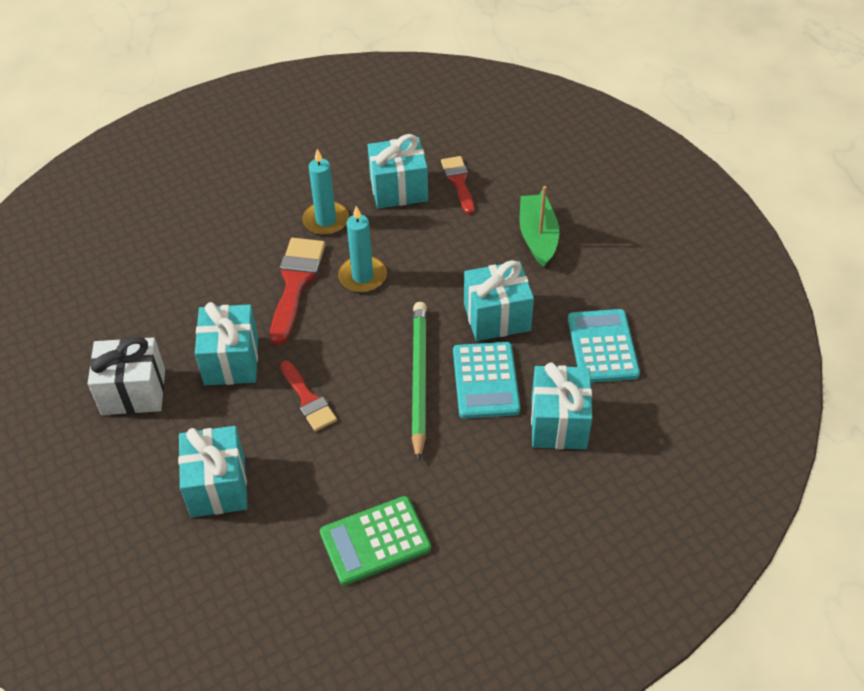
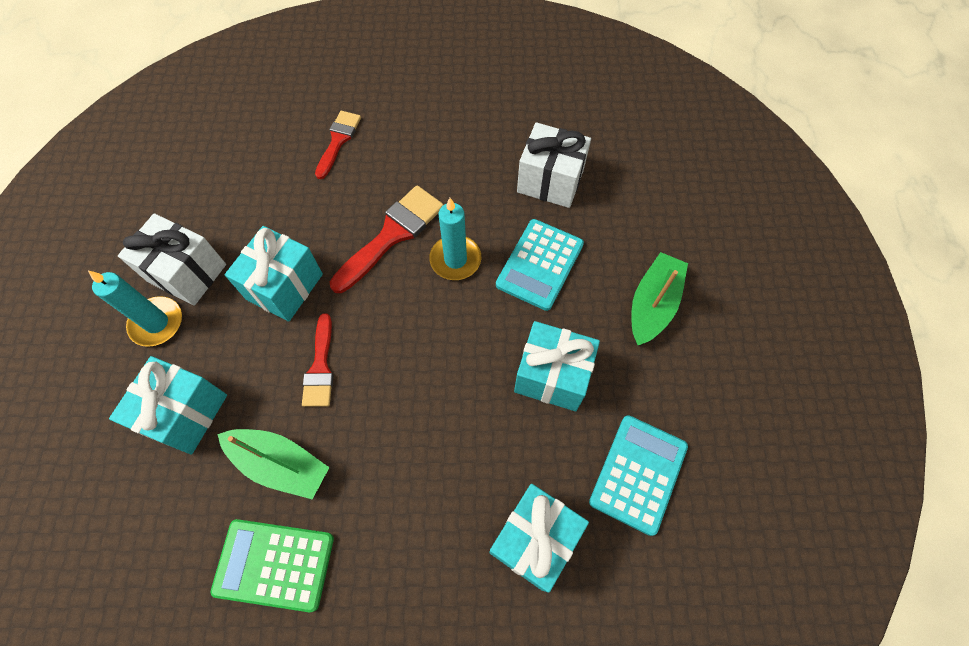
camera: 30 degrees right, 15 degrees up
turquoise candle [302,149,349,235] -> turquoise candle moved to [88,271,182,347]
turquoise gift [368,134,428,209] -> white gift [517,122,591,208]
green pencil [411,302,427,462] -> none
red brush [441,156,474,214] -> red brush moved to [315,111,361,179]
turquoise calculator [453,342,521,419] -> turquoise calculator moved to [496,219,584,311]
none -> green boat [217,429,330,499]

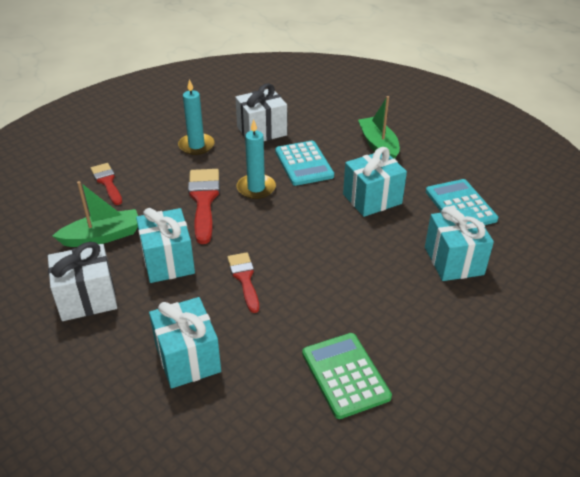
camera: 45 degrees left, 25 degrees down
turquoise candle [88,271,182,347] -> turquoise candle moved to [178,79,215,155]
green calculator [210,519,334,612] -> green calculator turned 105 degrees clockwise [302,333,392,419]
green boat [217,429,330,499] -> green boat moved to [53,181,138,247]
red brush [302,313,334,407] -> red brush turned 150 degrees counterclockwise [227,252,259,313]

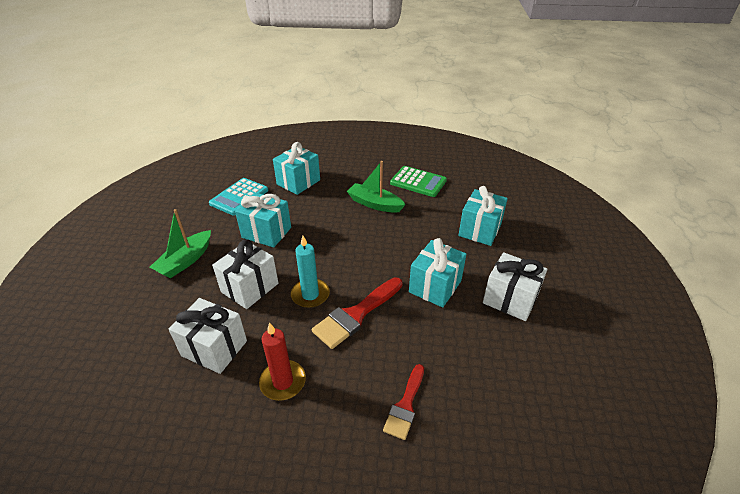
camera: 130 degrees left, 0 degrees up
green boat [53,181,138,247] -> green boat moved to [347,161,405,213]
turquoise candle [178,79,215,155] -> red candle [259,322,306,401]
red brush [227,252,259,313] -> none
turquoise calculator [275,141,334,186] -> white gift [212,239,278,309]
green calculator [302,333,392,419] -> green calculator turned 90 degrees counterclockwise [390,166,447,197]

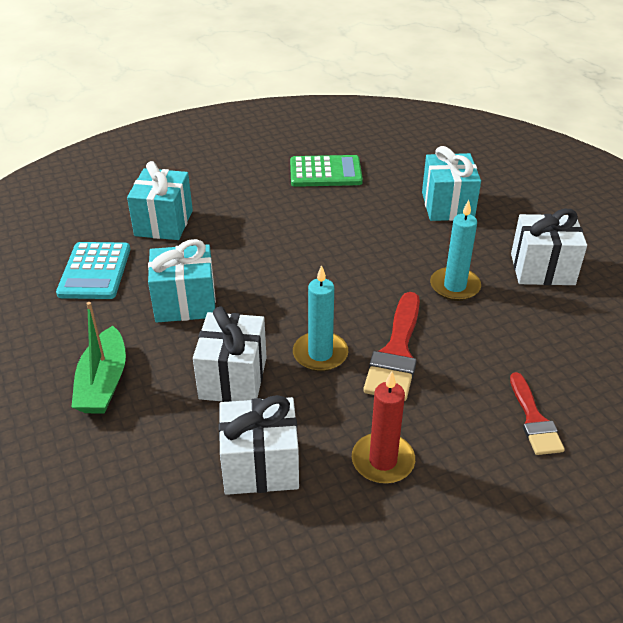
camera: 30 degrees left, 0 degrees up
green boat [347,161,405,213] -> none
turquoise gift [409,238,466,308] -> turquoise candle [430,200,481,301]

